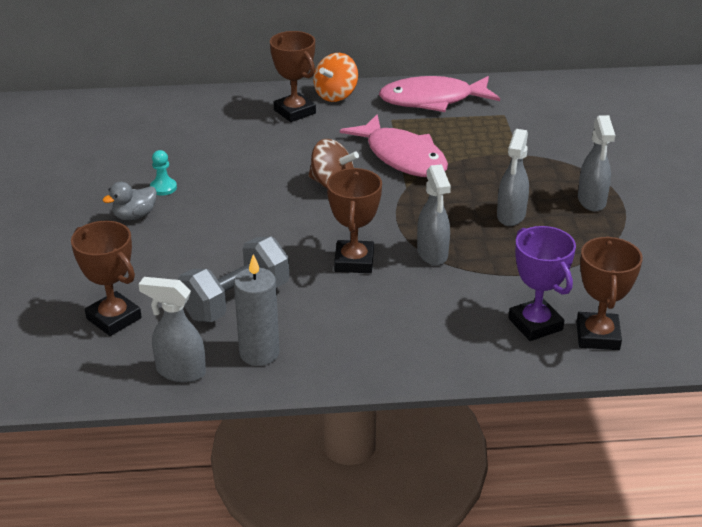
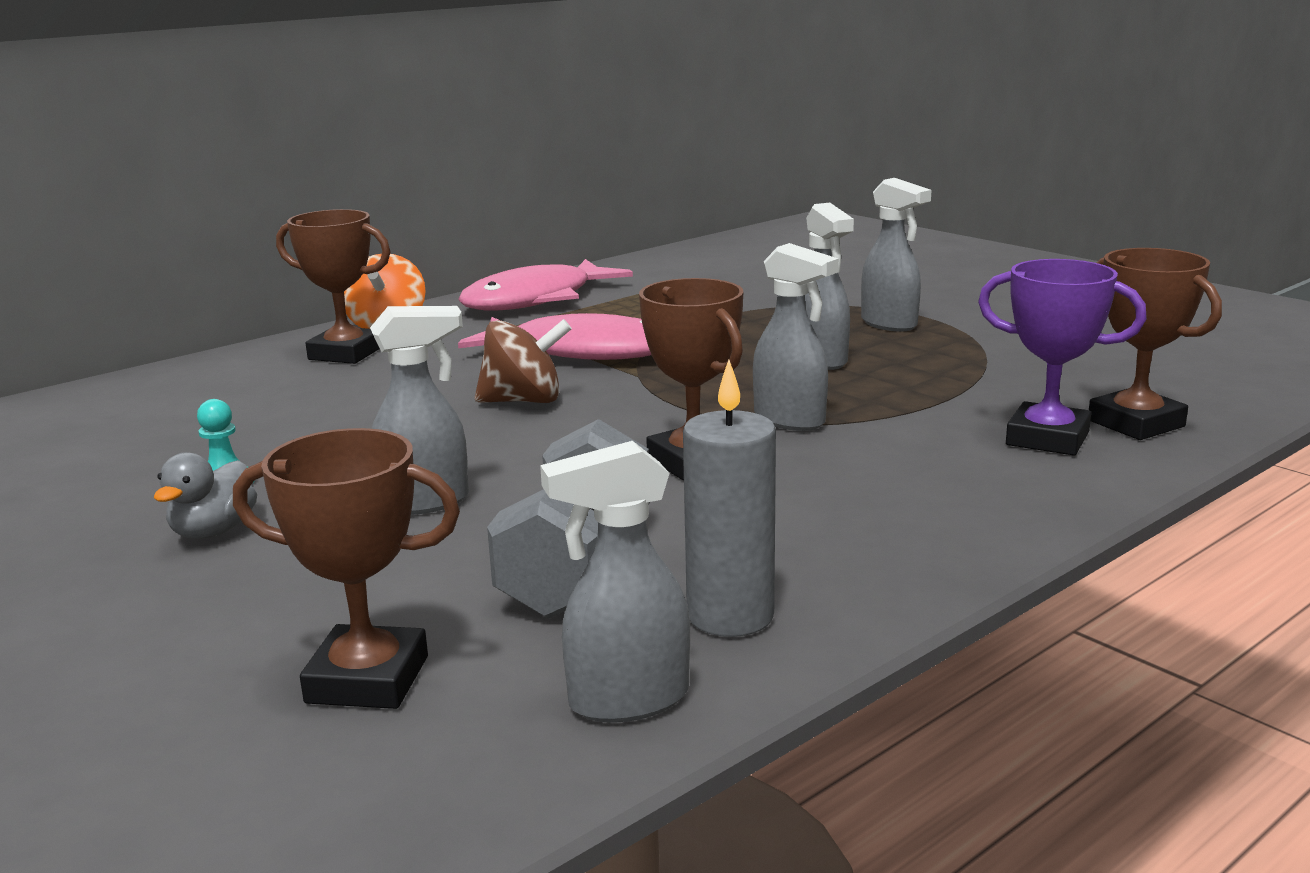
camera: 35 degrees left, 15 degrees down
none -> grey spray bottle [370,306,469,515]

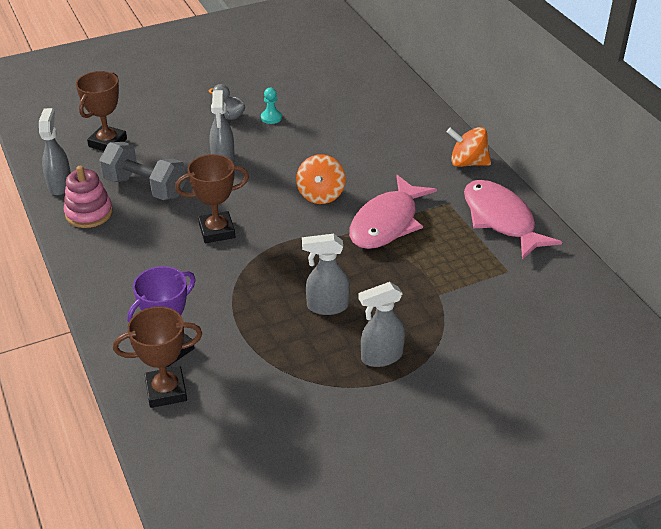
camera: 105 degrees right, 20 degrees up
brown trophy [276,209,390,364] -> none
brown spinning top [475,319,572,403] -> orange spinning top [296,154,346,204]
grey candle [683,360,776,637] -> pink stacking toy [64,166,113,228]
grey spray bottle [753,243,839,431] -> none

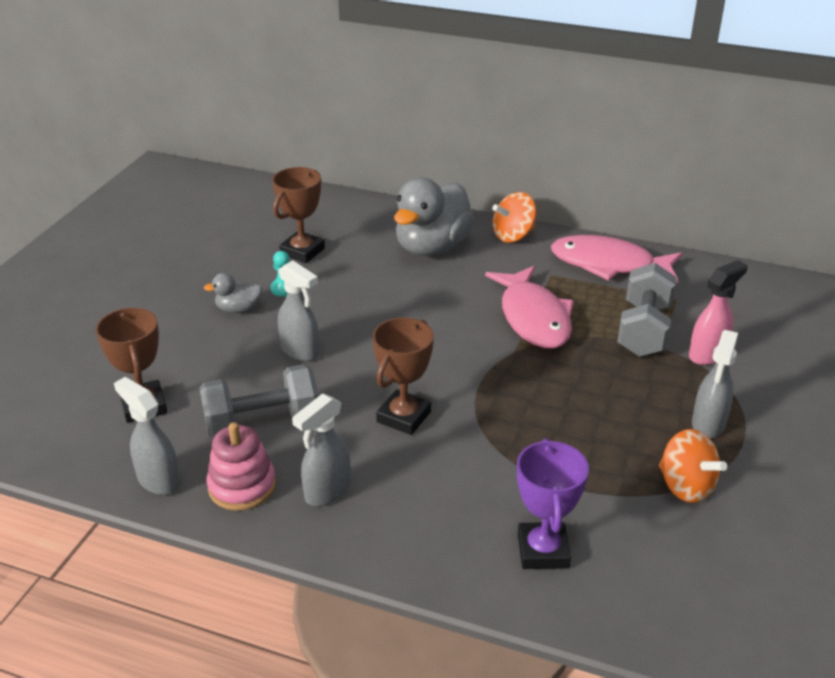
camera: 45 degrees left, 5 degrees down
brown trophy [113,306,202,408] -> brown trophy moved to [272,167,325,263]
orange spinning top [296,154,346,204] -> orange spinning top moved to [659,429,727,503]
grey spray bottle [302,234,350,315] -> grey spray bottle moved to [292,394,351,506]
none -> grey duck [394,178,475,256]
none -> grey dumbbell [617,263,677,357]
none -> pink spray bottle [689,260,747,365]

